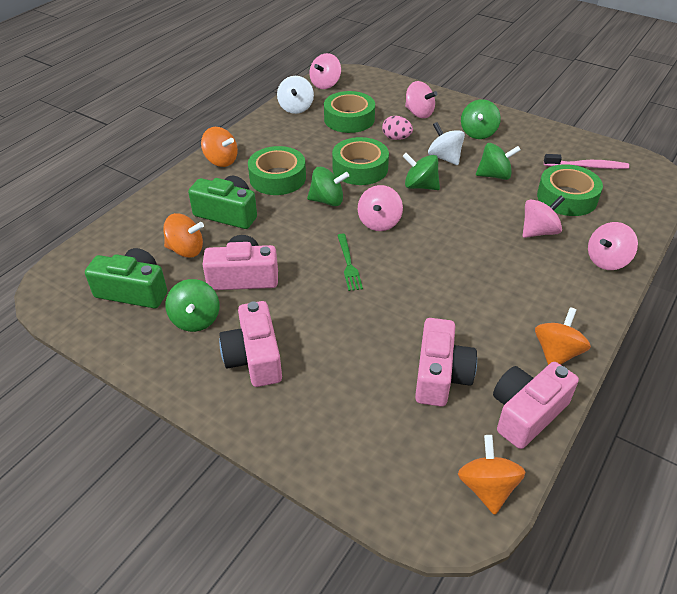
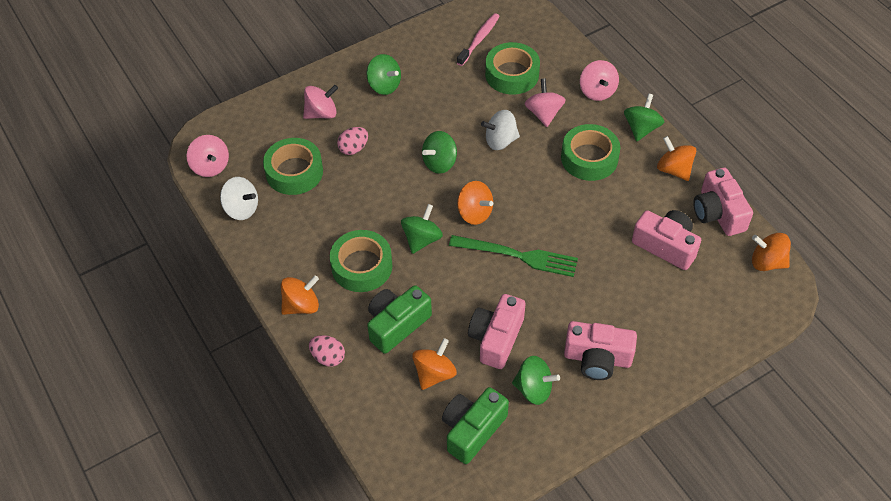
camera: 65 degrees left, 10 degrees up
green tape [332,137,389,185] -> green tape moved to [561,124,620,181]
green fork [337,234,363,291] -> green fork [449,235,578,277], size x1.69
pink spinning top [358,185,403,231] -> orange spinning top [457,181,493,225]
white spinning top [428,122,465,165] -> white spinning top moved to [481,110,520,150]
green spinning top [476,143,521,180] -> green spinning top moved to [624,93,664,141]
none -> pink egg [309,335,345,367]

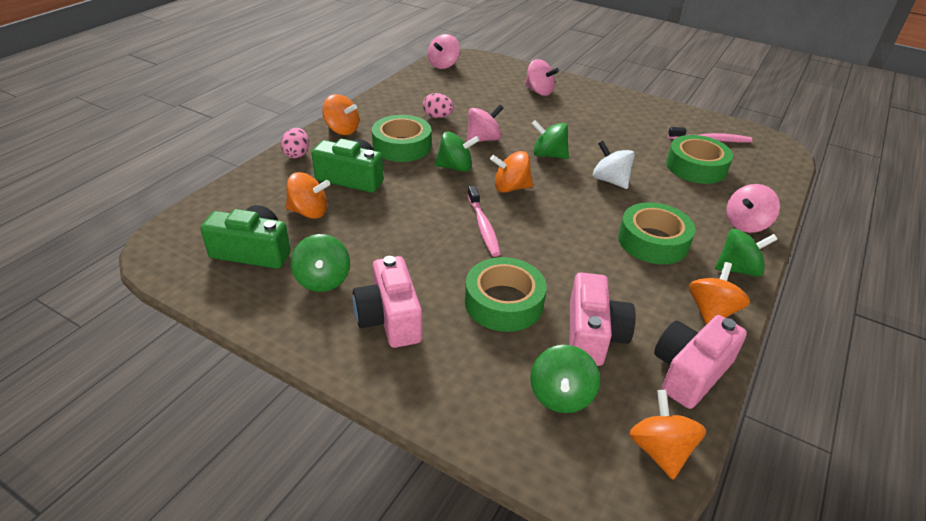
camera: 60 degrees right, 15 degrees down
white spinning top [220,177,258,220] -> none
green tape [263,138,323,195] -> green tape moved to [465,257,547,332]
pink egg [337,127,368,155] -> pink egg moved to [423,93,454,118]
green spinning top [366,54,401,95] -> green spinning top moved to [530,345,600,413]
green fork [449,235,578,277] -> pink toothbrush [468,186,501,257]
orange spinning top [457,181,493,225] -> orange spinning top turned 75 degrees clockwise [490,151,533,193]
pink camera [468,294,525,369] -> none
pink spinning top [525,78,566,127] -> pink spinning top moved to [467,105,503,142]

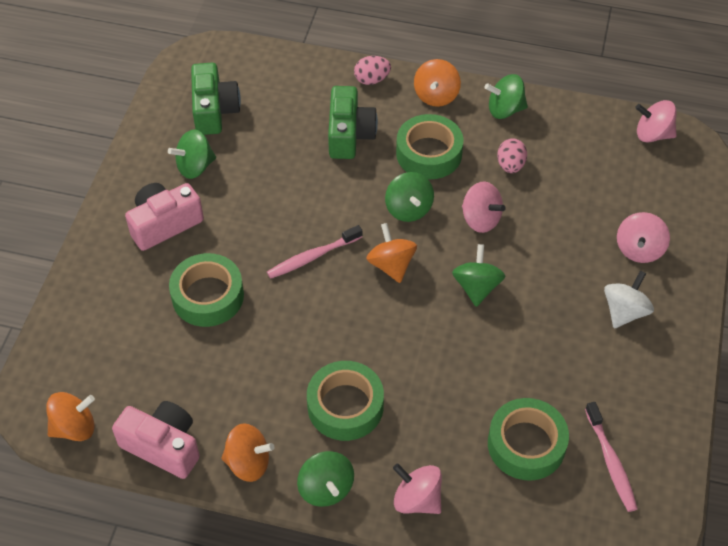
camera: 75 degrees right, 15 degrees up
orange spinning top [286,172,330,219] -> none
green spinning top [530,345,600,413] -> green spinning top moved to [485,74,528,119]
pink camera [570,272,635,366] -> none
white spinning top [593,141,635,189] -> white spinning top moved to [604,271,654,328]

